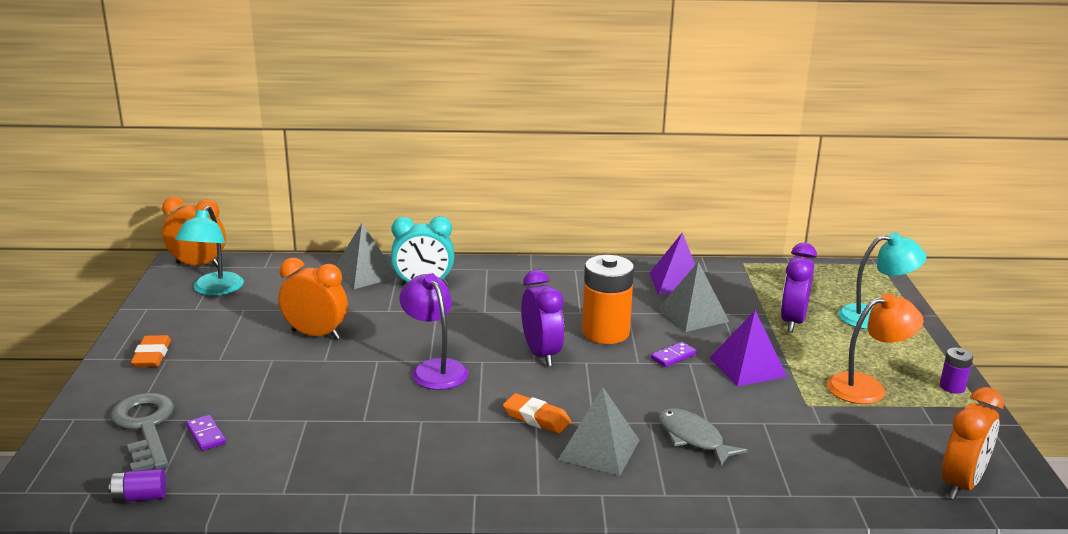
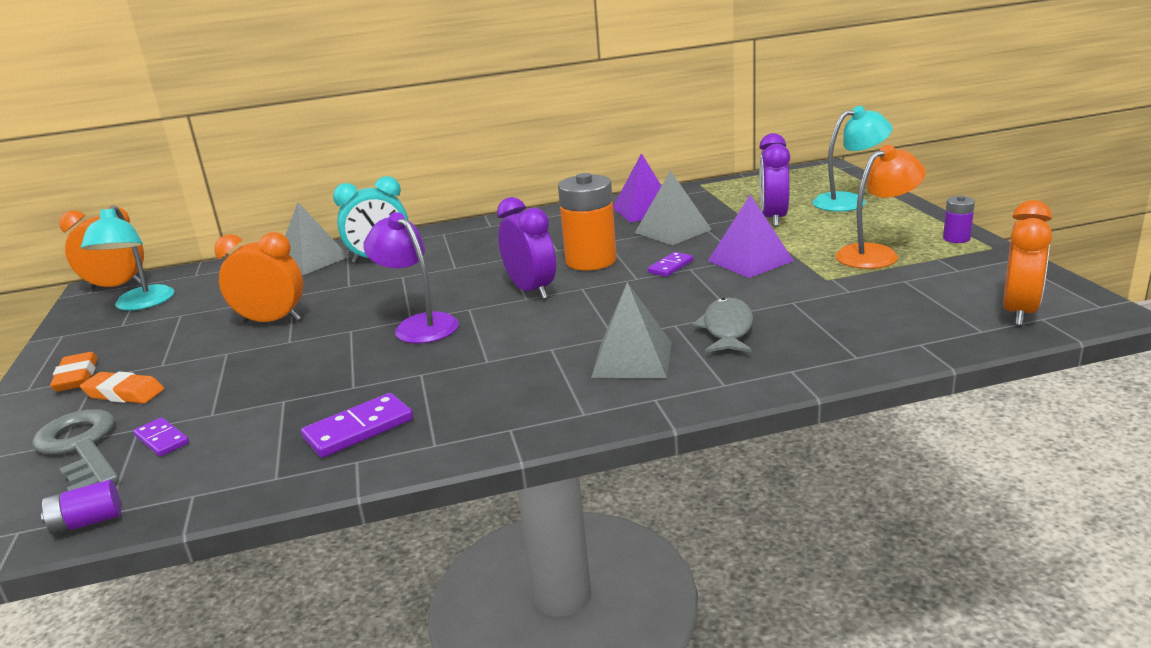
camera: 10 degrees left, 0 degrees up
orange eraser [503,393,571,434] -> orange eraser moved to [80,371,164,403]
grey fish [658,408,748,467] -> grey fish turned 60 degrees clockwise [693,297,753,353]
none -> purple domino [301,393,413,458]

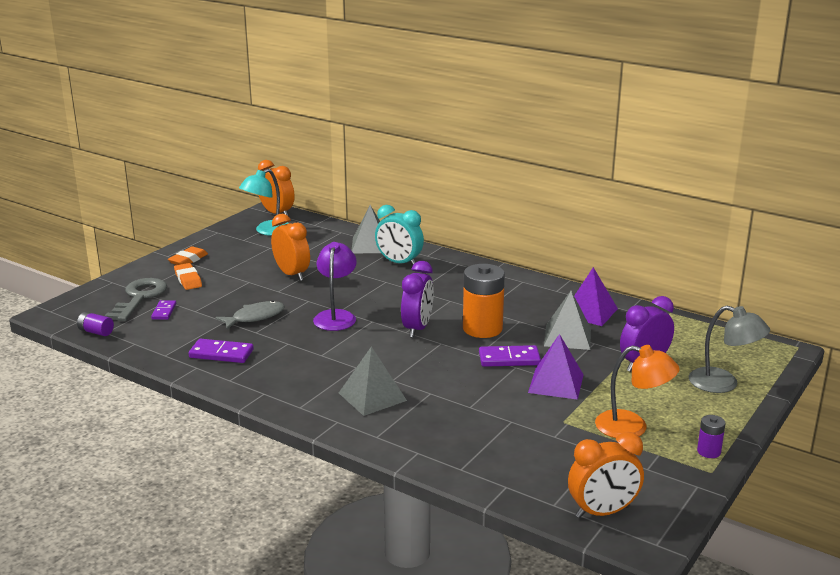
camera: 45 degrees right, 0 degrees up
purple domino [648,252,693,277] -> purple domino [479,345,541,367], size x1.57
grey fish [693,297,753,353] -> grey fish moved to [215,301,285,329]
turquoise lamp [813,106,893,212] -> grey lamp [689,306,770,393]

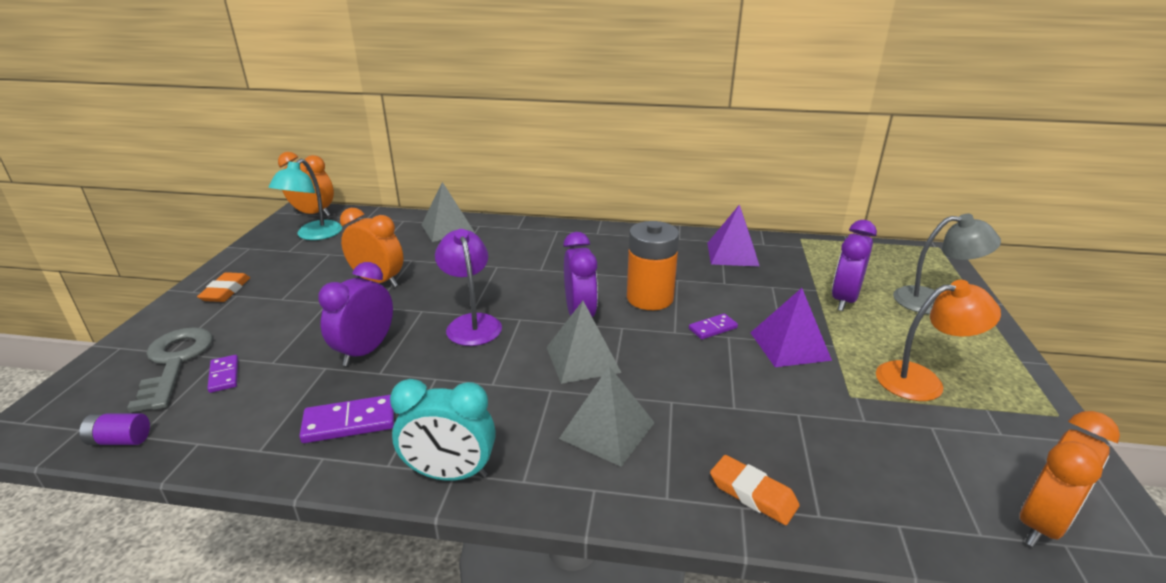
camera: 25 degrees left, 5 degrees up
orange eraser [174,263,202,290] -> orange eraser moved to [710,455,800,525]
grey fish [215,301,285,329] -> purple clock [318,262,393,366]
turquoise clock [375,205,424,265] -> turquoise clock moved to [390,379,496,481]
purple domino [479,345,541,367] -> purple domino [689,314,738,339], size x0.64
grey pyramid [544,291,591,350] -> grey pyramid moved to [546,301,622,384]
purple battery [697,415,726,458] -> none

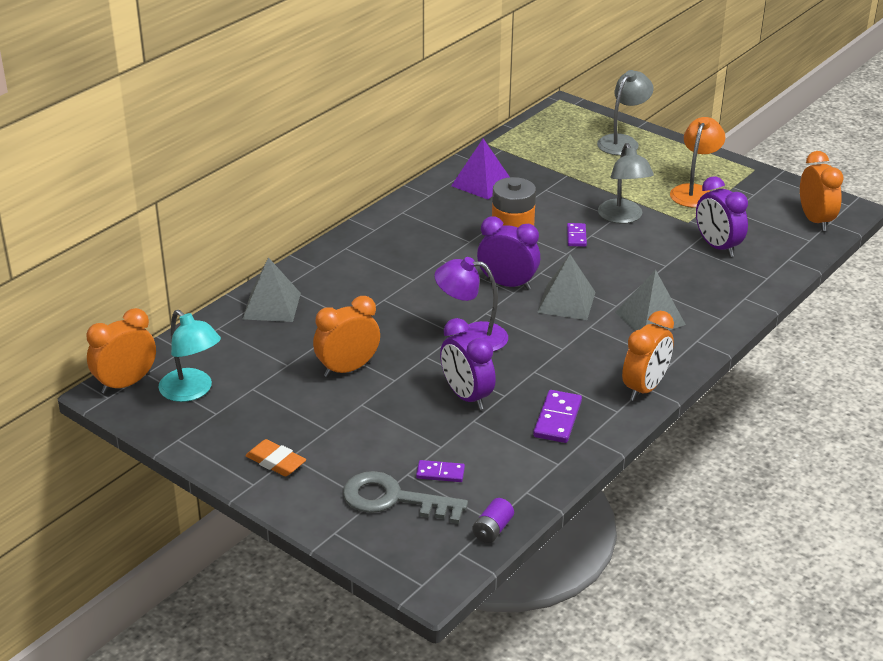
camera: 60 degrees left, 5 degrees up
turquoise clock [390,379,496,481] -> orange clock [622,311,674,401]
orange eraser [710,455,800,525] -> none
purple pyramid [750,288,832,367] -> grey lamp [598,143,654,224]
purple clock [832,220,877,311] -> purple clock moved to [696,176,748,257]

